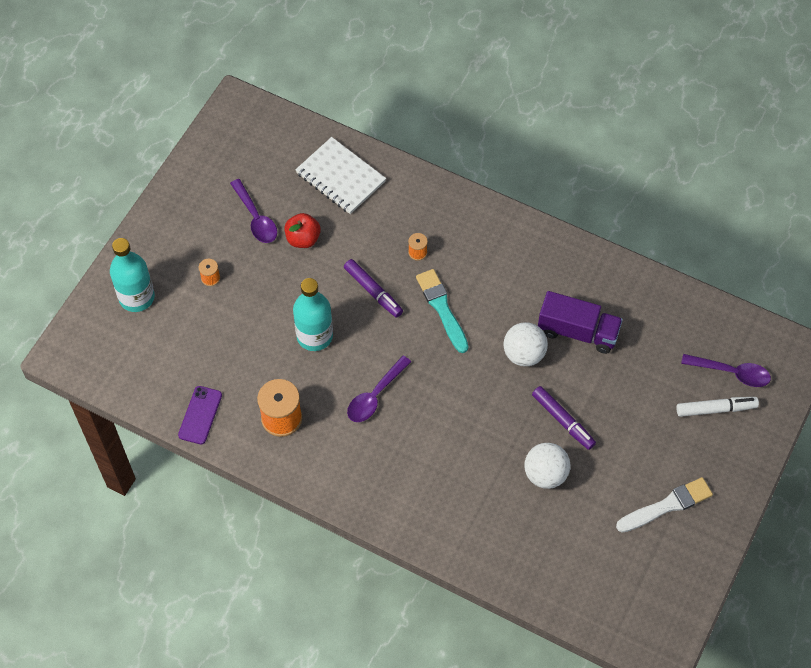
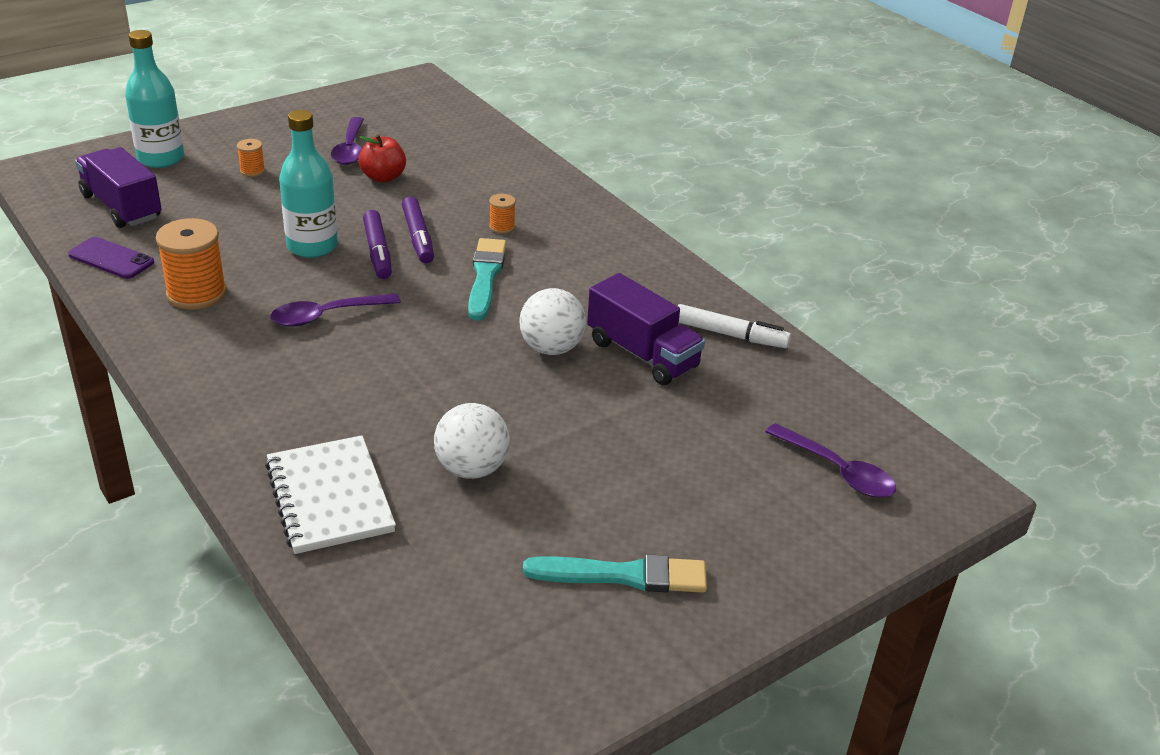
camera: 25 degrees right, 25 degrees down
purple phone [178,386,222,444] -> purple phone turned 75 degrees clockwise [68,237,154,279]
white notebook [295,137,386,214] -> white notebook moved to [265,435,396,554]
purple marker [532,386,596,450] -> purple marker moved to [363,210,392,279]
white brush [616,477,713,532] -> turquoise brush [523,554,707,593]
white marker [676,397,759,417] -> white marker moved to [678,304,791,348]
none -> purple truck [75,147,162,228]

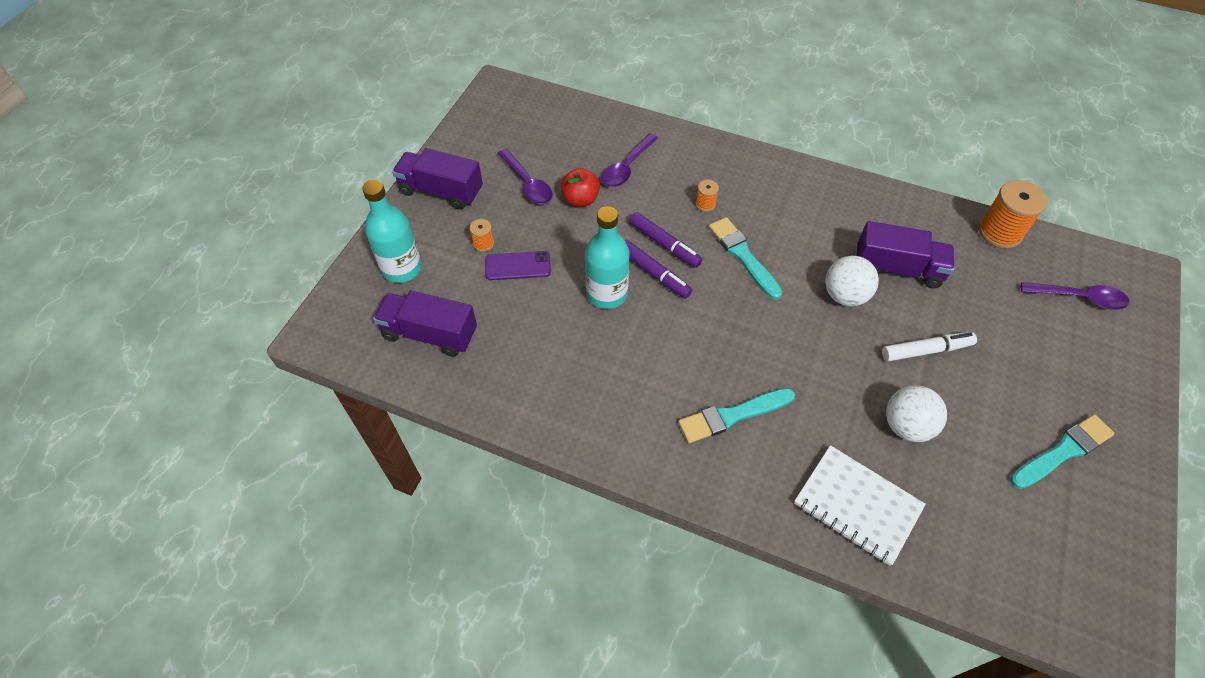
camera: 30 degrees left, 20 degrees up
purple phone [68,237,154,279] -> purple phone moved to [485,251,551,280]
orange spool [156,218,227,310] -> orange spool moved to [978,180,1047,248]
purple spoon [270,293,401,326] -> purple spoon moved to [602,133,658,187]
white marker [678,304,791,348] -> white marker moved to [882,332,977,361]
none -> purple truck [392,148,483,210]
none -> turquoise brush [678,388,795,443]

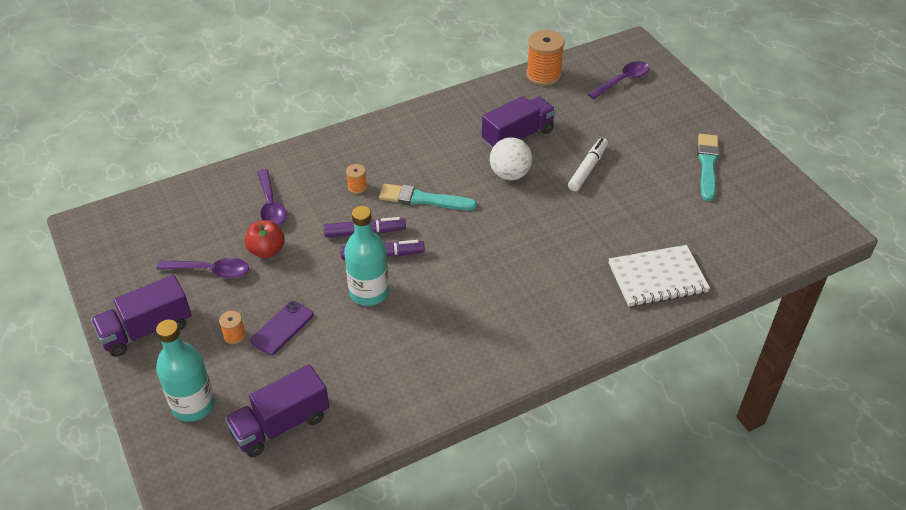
camera: 50 degrees left, 10 degrees down
turquoise brush [678,388,795,443] -> none
white ball [886,385,947,442] -> none

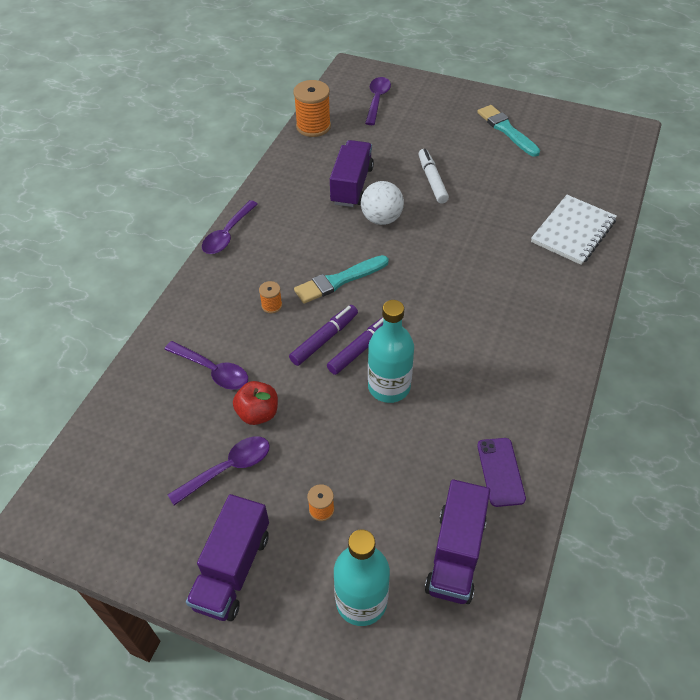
camera: 40 degrees left, 5 degrees up
purple phone [250,301,314,355] -> purple phone moved to [477,438,526,507]
none -> purple spoon [202,200,258,254]

